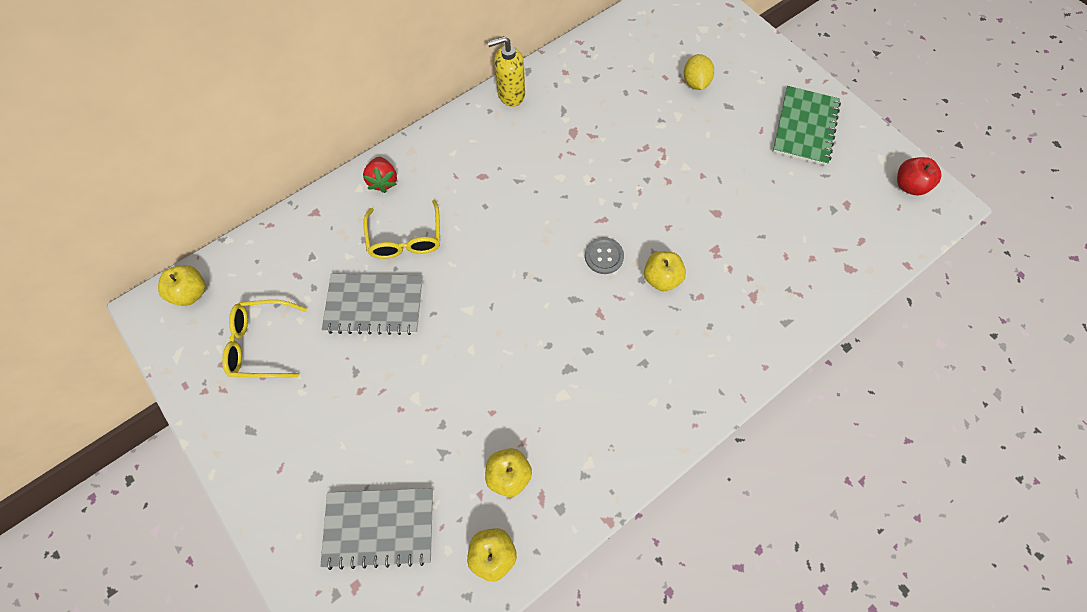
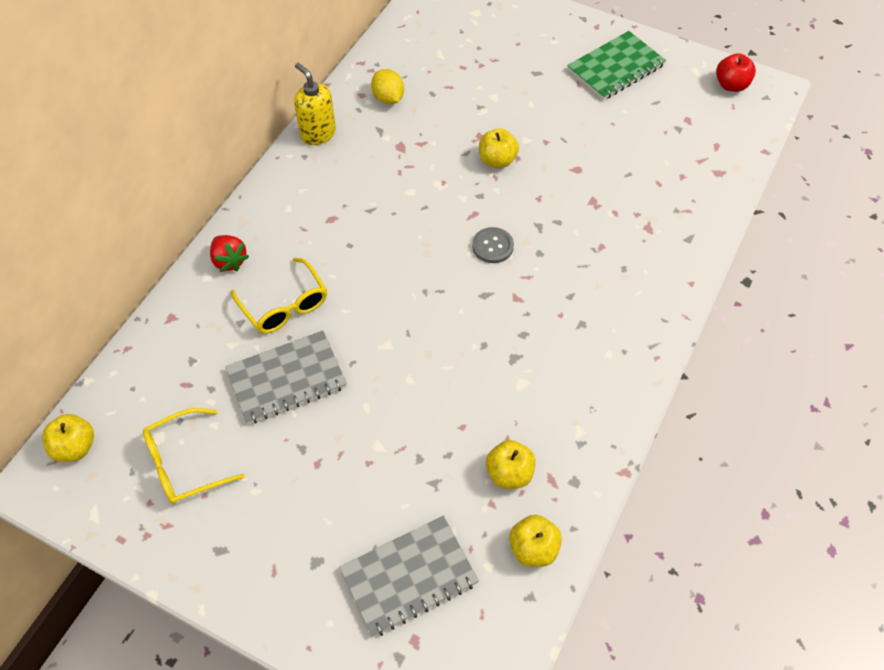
camera: 25 degrees left, 10 degrees down
yellow soap dispenser [488,36,525,107] -> yellow soap dispenser turned 90 degrees clockwise [294,63,336,145]
yellow apple [644,251,686,291] -> yellow apple moved to [479,128,519,168]
yellow lemon [684,54,714,90] -> yellow lemon moved to [371,69,404,104]
green notebook [772,86,841,166] -> green notebook turned 60 degrees clockwise [567,31,666,100]

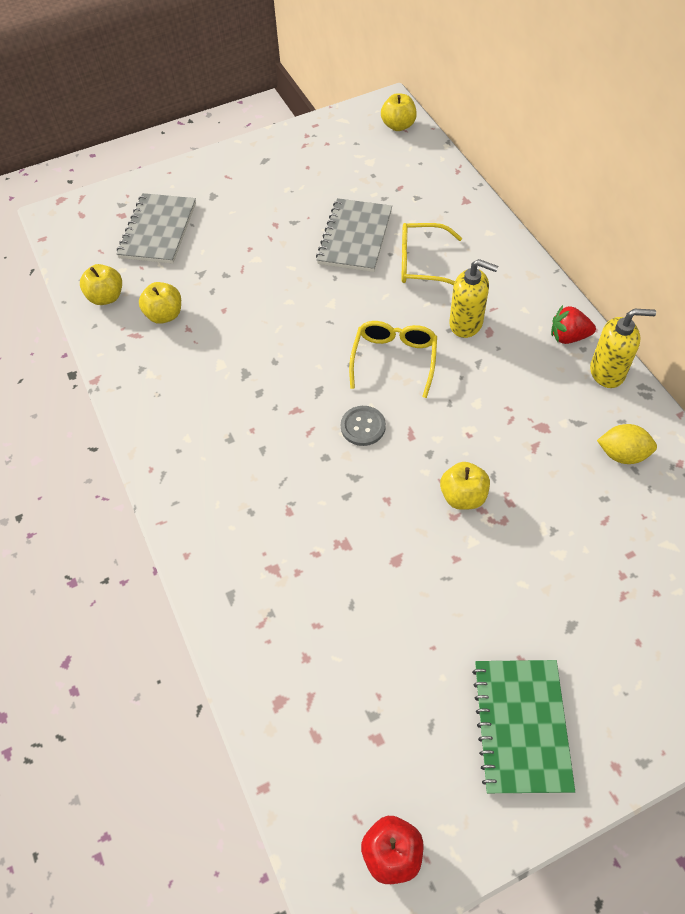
camera: 130 degrees right, 0 degrees up
yellow glasses [143,408,245,505] -> yellow glasses moved to [349,321,437,398]
red strawberry [210,235,249,272] -> red strawberry moved to [551,305,596,344]
none -> yellow soap dispenser [449,259,498,338]

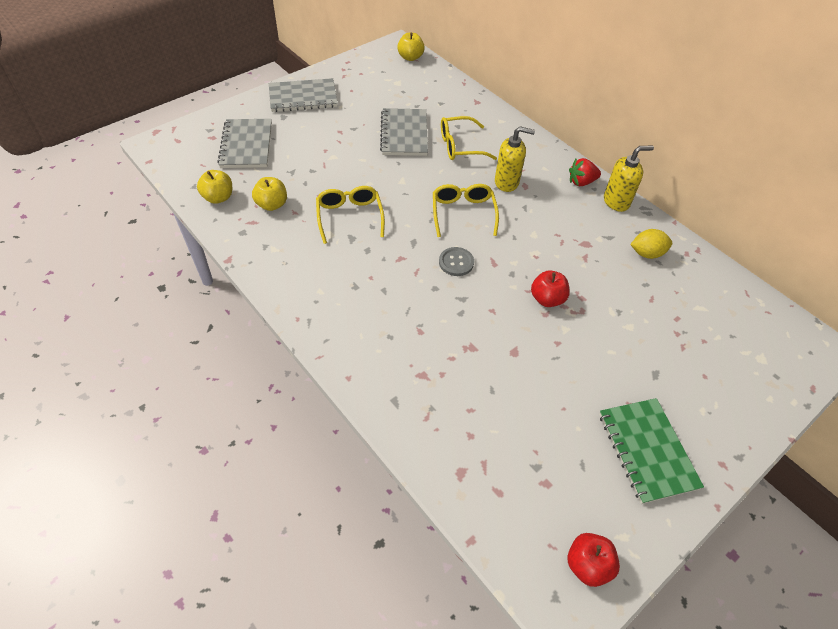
camera: 20 degrees left, 5 degrees down
yellow apple [440,462,490,510] -> red apple [531,270,570,307]
none -> grey notebook [269,78,338,112]
none -> yellow glasses [316,186,385,244]

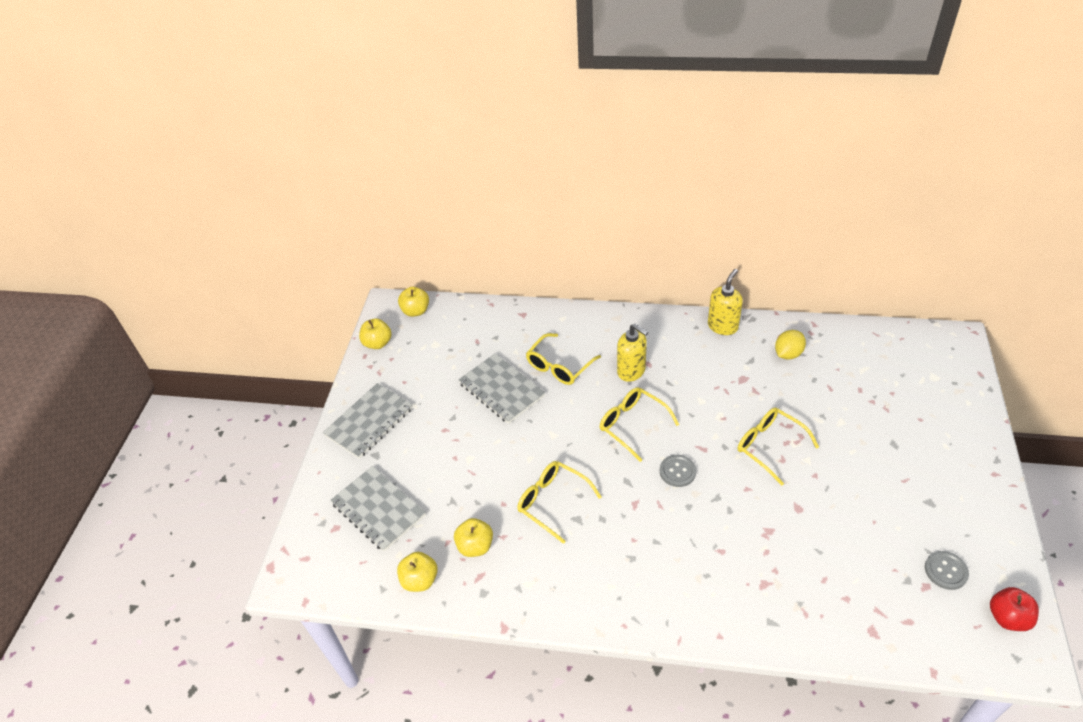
camera: 35 degrees left, 5 degrees down
yellow soap dispenser [495,126,535,192] -> yellow soap dispenser turned 75 degrees clockwise [617,324,648,382]
red apple [531,270,570,307] -> yellow glasses [738,408,819,486]
red strawberry [569,158,601,186] -> none
green notebook [599,398,704,504] -> none
none -> yellow apple [359,318,392,349]
none -> grey button [925,551,969,590]

